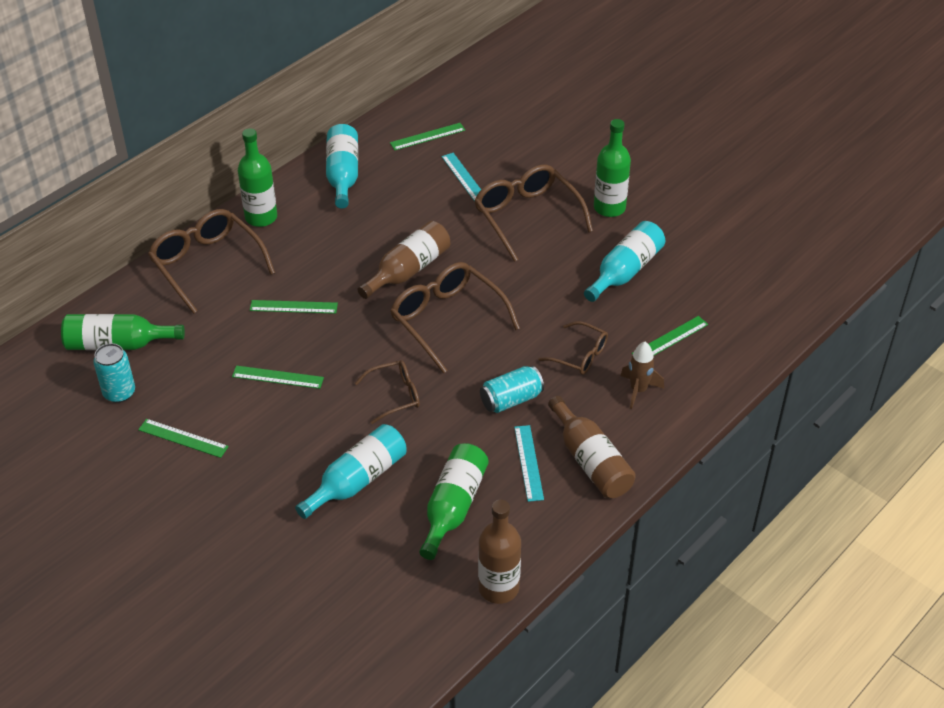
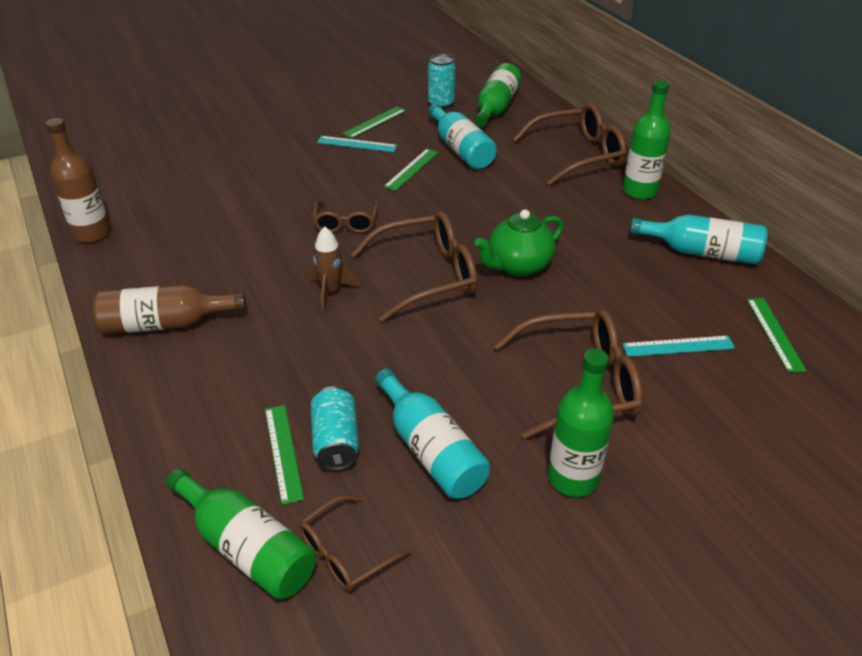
camera: 110 degrees right, 5 degrees down
green ruler [250,300,338,314] -> none
turquoise bottle [295,424,406,519] -> turquoise bottle moved to [428,104,497,169]
brown bottle [358,221,450,299] -> green teapot [475,210,563,277]
green bottle [419,443,489,560] -> green bottle moved to [166,468,316,599]
turquoise can [480,366,544,413] -> turquoise can moved to [311,386,359,471]
turquoise ruler [514,425,544,502] -> turquoise ruler moved to [317,136,397,152]
brown glasses [538,321,608,375] -> brown glasses moved to [299,495,413,591]
brown rocket [620,342,664,409] -> brown rocket moved to [311,226,360,310]

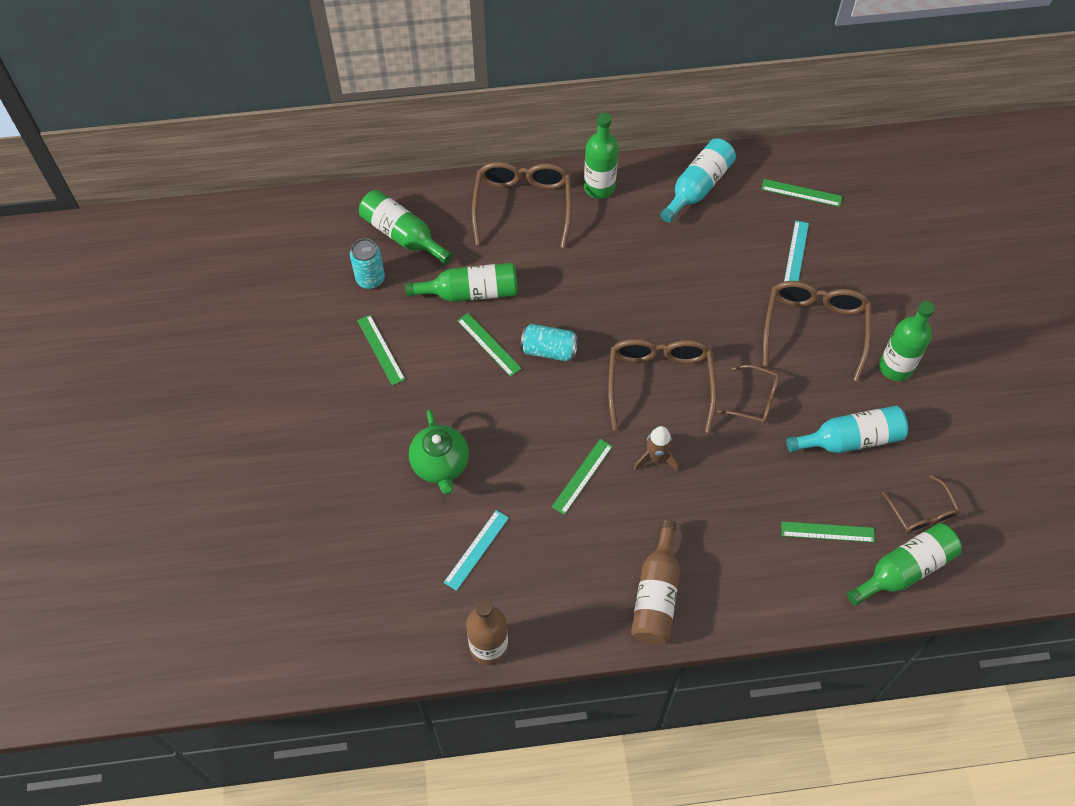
camera: 70 degrees left, 20 degrees up
turquoise can [311,386,359,471] -> turquoise can moved to [520,324,579,361]
brown glasses [313,201,378,233] -> brown glasses moved to [717,365,780,424]
turquoise ruler [317,136,397,152] -> turquoise ruler moved to [444,510,509,591]
turquoise bottle [428,104,497,169] -> green bottle [405,263,518,302]
green teapot [475,210,563,277] -> green teapot moved to [409,409,469,495]
none -> green ruler [552,439,613,515]

